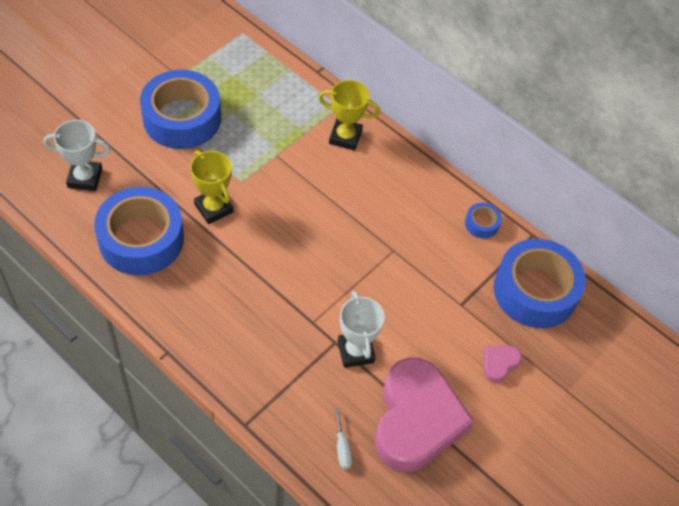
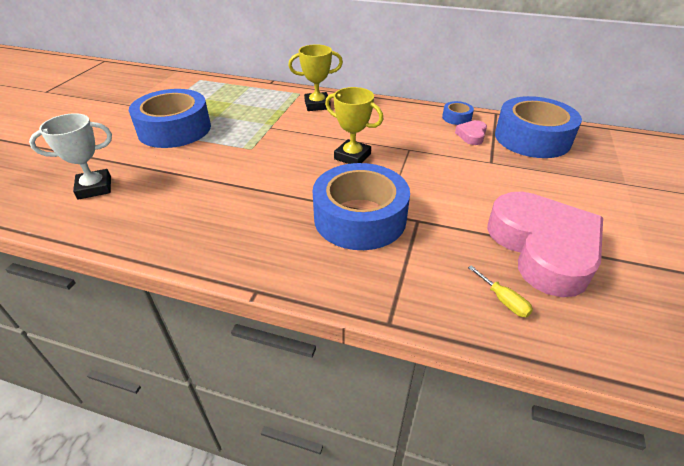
camera: 20 degrees left, 15 degrees down
blue tape [94,187,184,275] -> blue tape moved to [313,163,410,250]
yellow trophy [190,150,234,224] -> yellow trophy moved to [325,87,383,164]
white screwdriver [335,409,352,469] -> yellow screwdriver [468,265,533,317]
white trophy [338,291,385,368] -> none
pink heart [484,346,522,383] -> pink heart moved to [455,120,487,145]

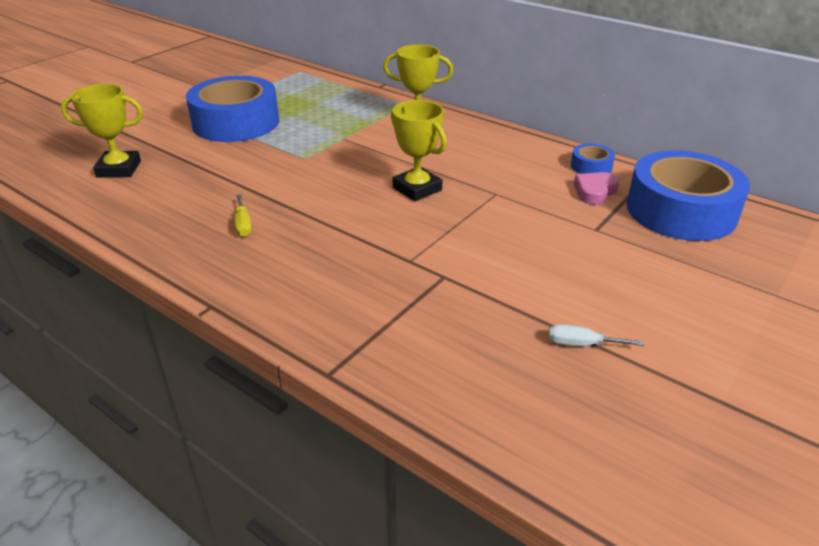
camera: 20 degrees right, 5 degrees down
white trophy [29,113,112,199] -> yellow trophy [61,84,143,178]
blue tape [313,163,410,250] -> none
yellow screwdriver [468,265,533,317] -> yellow screwdriver moved to [235,195,252,237]
pink heart [487,192,603,297] -> white screwdriver [549,324,644,346]

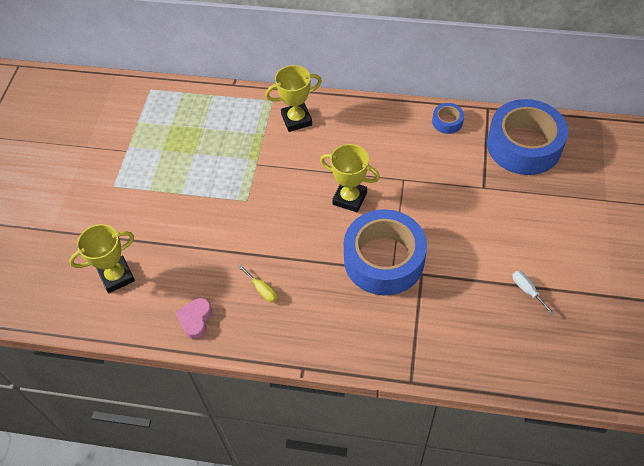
camera: 25 degrees left, 20 degrees up
blue tape [186,76,279,142] -> blue tape moved to [344,209,427,295]
white screwdriver [549,324,644,346] -> white screwdriver turned 75 degrees clockwise [512,271,555,315]
pink heart [574,172,619,205] -> pink heart moved to [175,298,212,339]

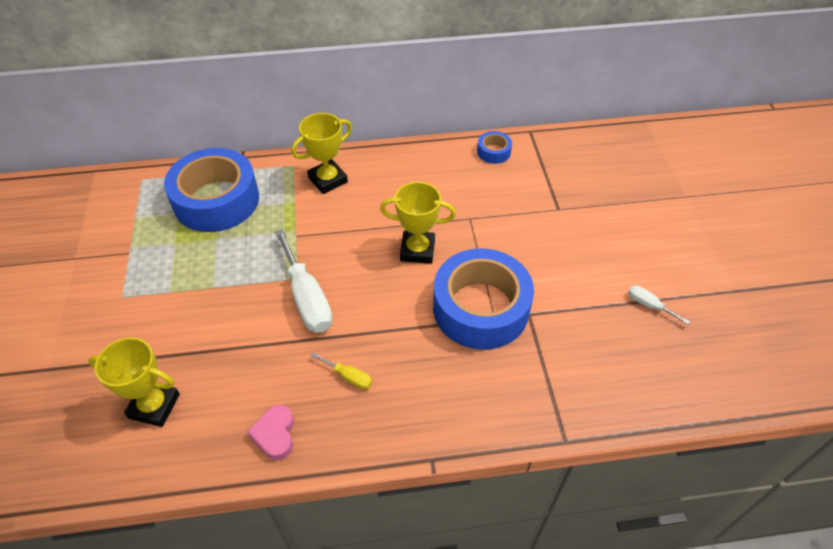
camera: 20 degrees left, 5 degrees down
yellow trophy [69,224,135,293] -> yellow trophy turned 60 degrees clockwise [88,337,180,427]
blue tape [487,99,568,175] -> blue tape moved to [164,148,259,232]
none -> white screwdriver [275,229,333,333]

